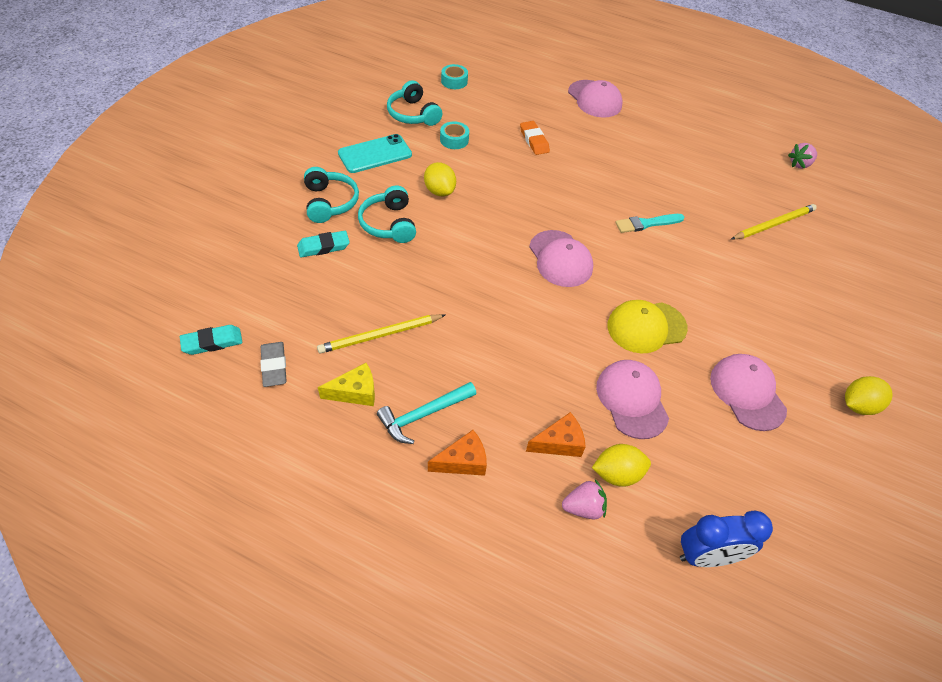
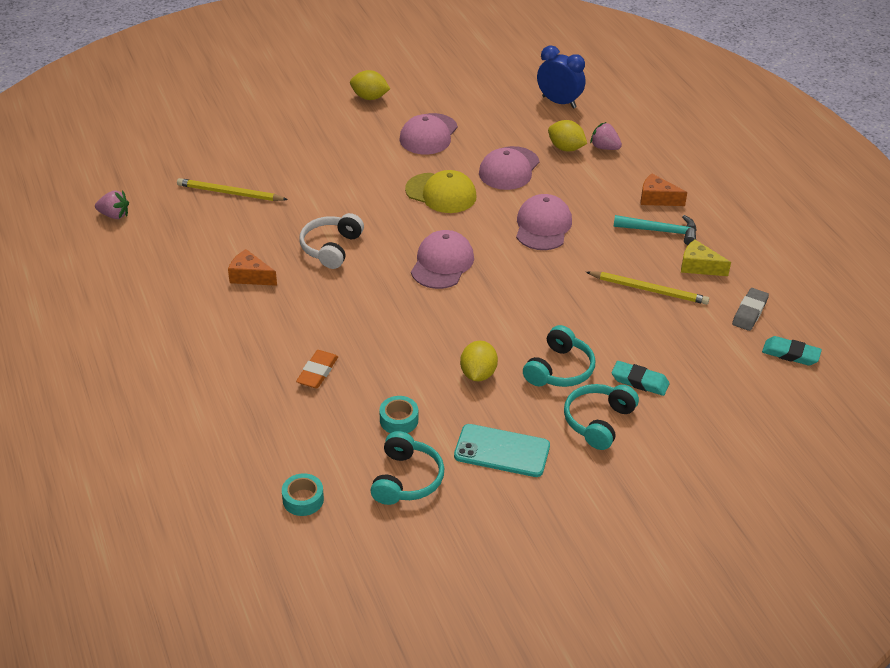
camera: 135 degrees left, 10 degrees down
orange cheese [526,412,586,457] -> orange cheese moved to [228,249,277,286]
pink cap [568,80,622,117] -> pink cap moved to [516,194,572,250]
turquoise brush [615,214,685,233] -> white headphones [299,213,364,269]

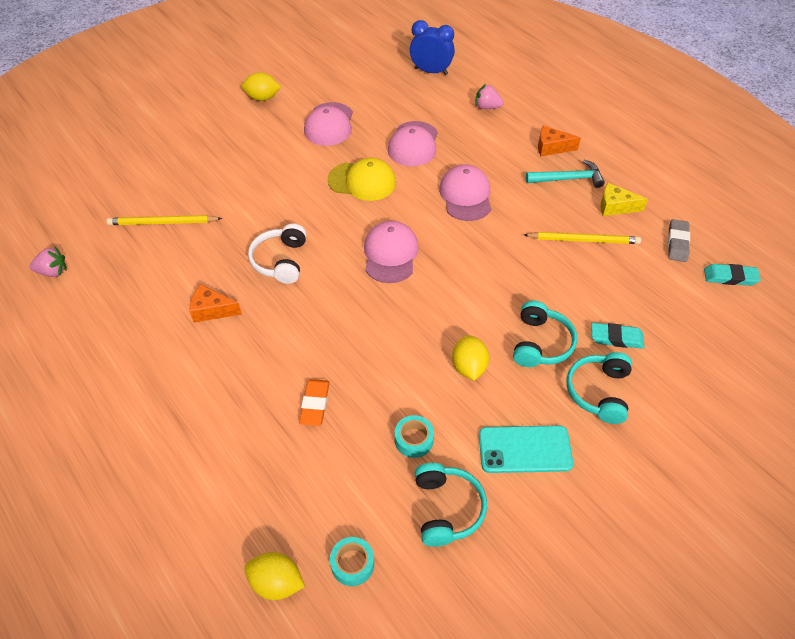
camera: 15 degrees left, 10 degrees up
yellow lemon [548,120,587,151] -> yellow lemon moved to [244,552,305,600]

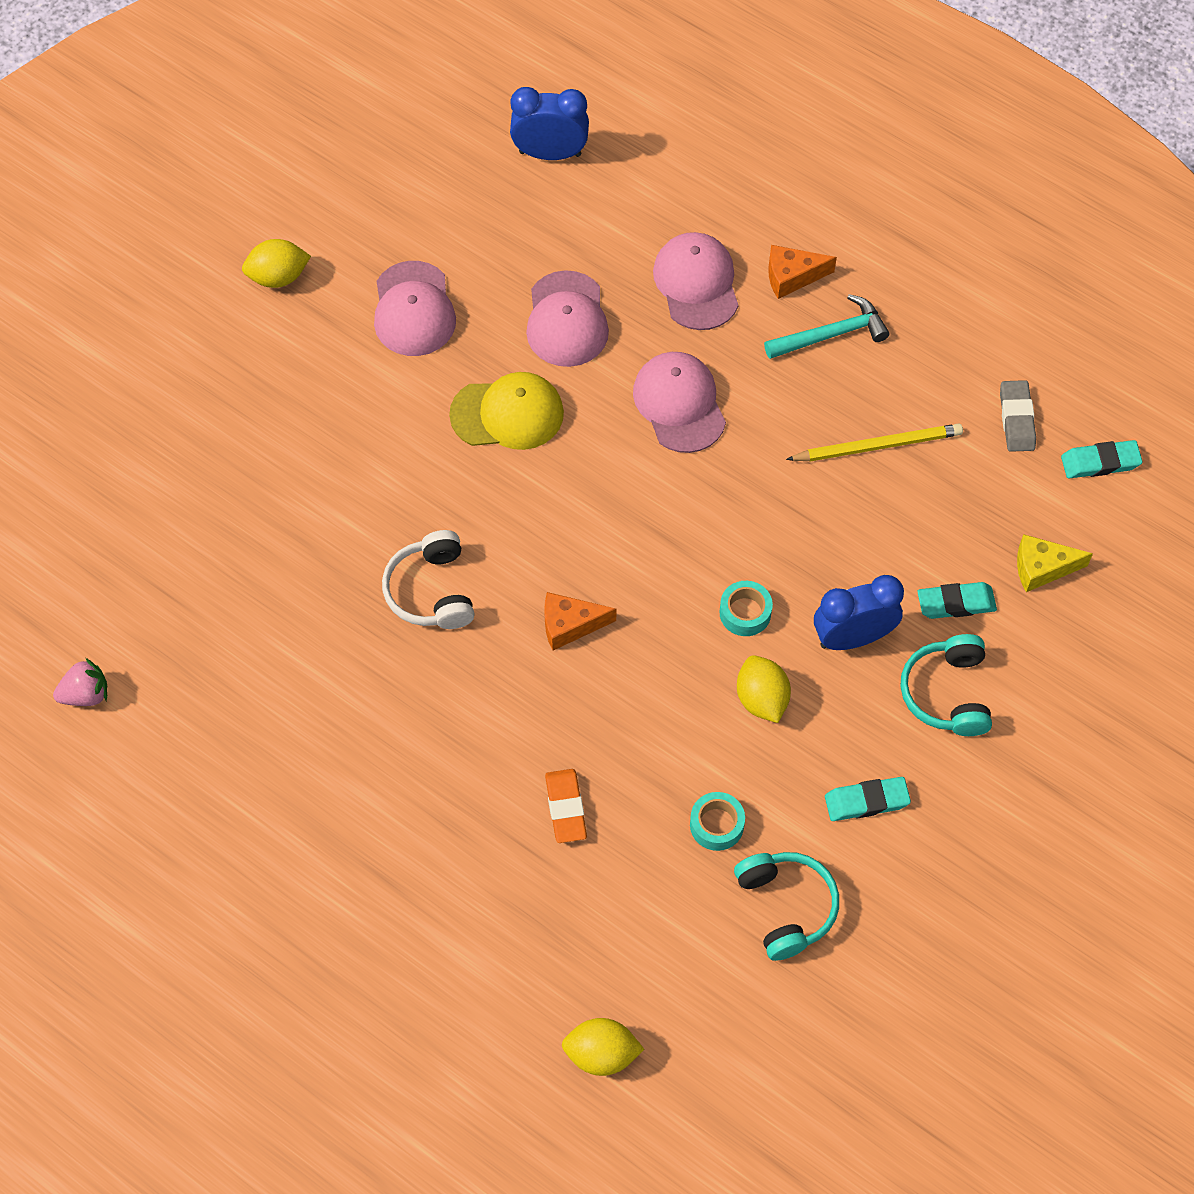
camera: 15 degrees left, 10 degrees up
yellow pencil [107,215,222,225] -> none
orange cheese [190,284,242,323] -> orange cheese moved to [544,592,617,650]
turquoise tape [330,537,374,586] -> turquoise tape moved to [720,581,773,636]
pink cap [364,221,419,283] -> pink cap moved to [653,232,738,330]
pink strawberry [475,84,504,109] -> none
turquoise phone [479,426,573,473] -> turquoise eraser [825,777,911,821]
turquoise headphones [513,301,577,367] -> blue clock [814,575,904,650]
yellow cheese [600,183,648,216] -> yellow cheese moved to [1017,534,1093,592]

